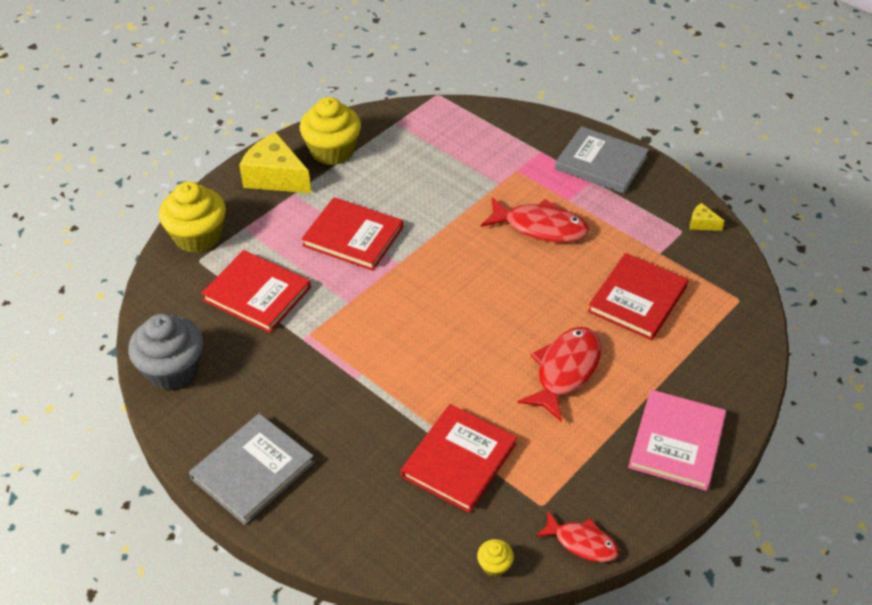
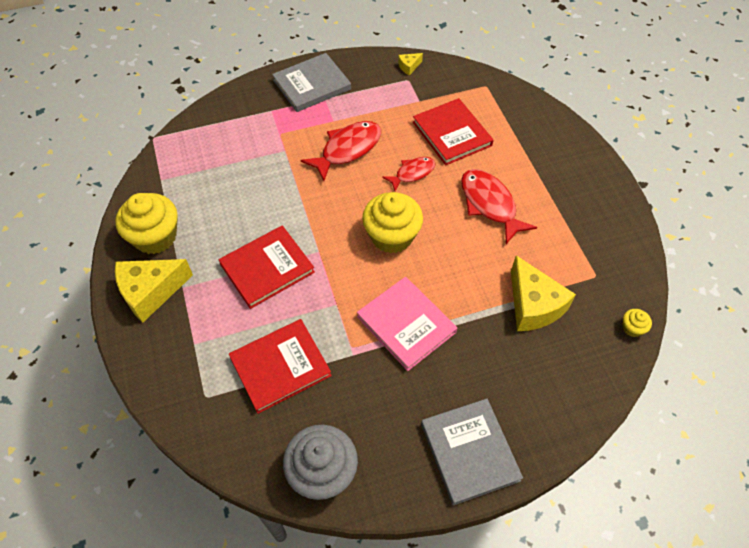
camera: 60 degrees left, 10 degrees up
yellow cupcake [159,181,226,253] -> yellow cupcake moved to [362,192,423,254]
red book [401,404,517,513] -> yellow cheese [511,255,576,331]
red fish [535,511,619,562] -> red fish moved to [382,157,435,191]
pink book [628,389,726,491] -> pink book moved to [357,277,457,371]

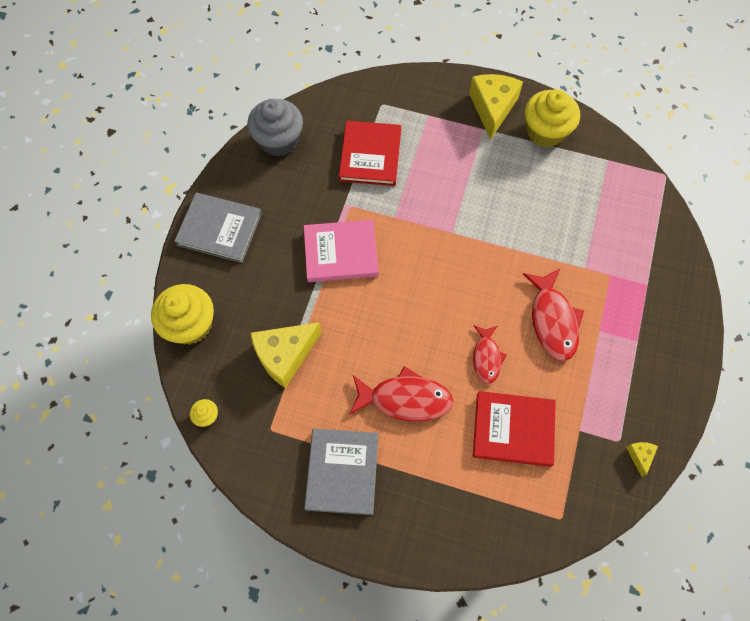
camera: 125 degrees right, 10 degrees up
red book [219,225,315,309] -> none
grey book [272,53,351,112] -> grey book moved to [304,428,379,515]
yellow cupcake [362,192,423,254] -> yellow cupcake moved to [151,284,214,345]
yellow cheese [511,255,576,331] -> yellow cheese turned 45 degrees counterclockwise [250,322,322,388]

